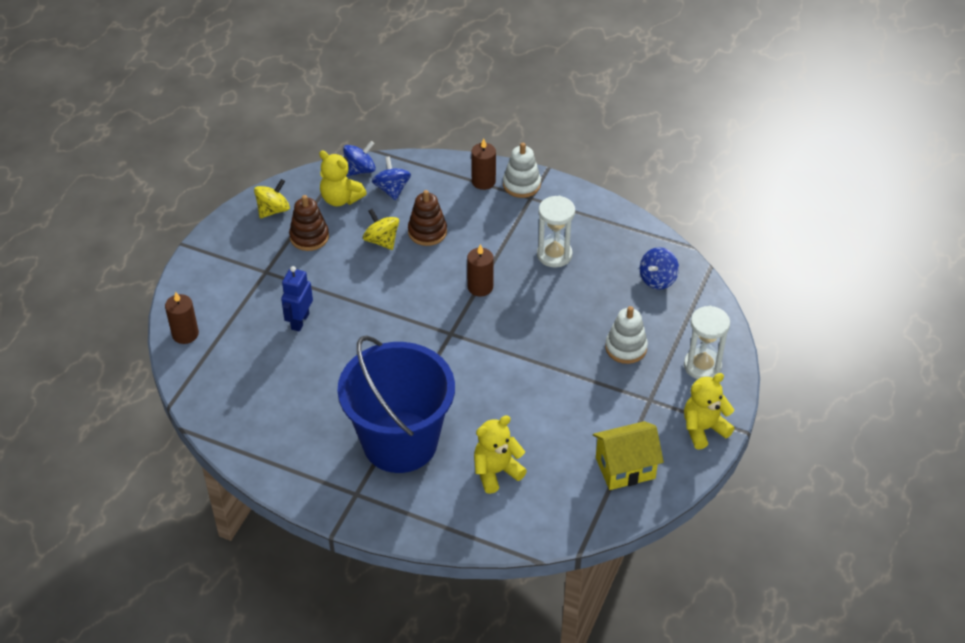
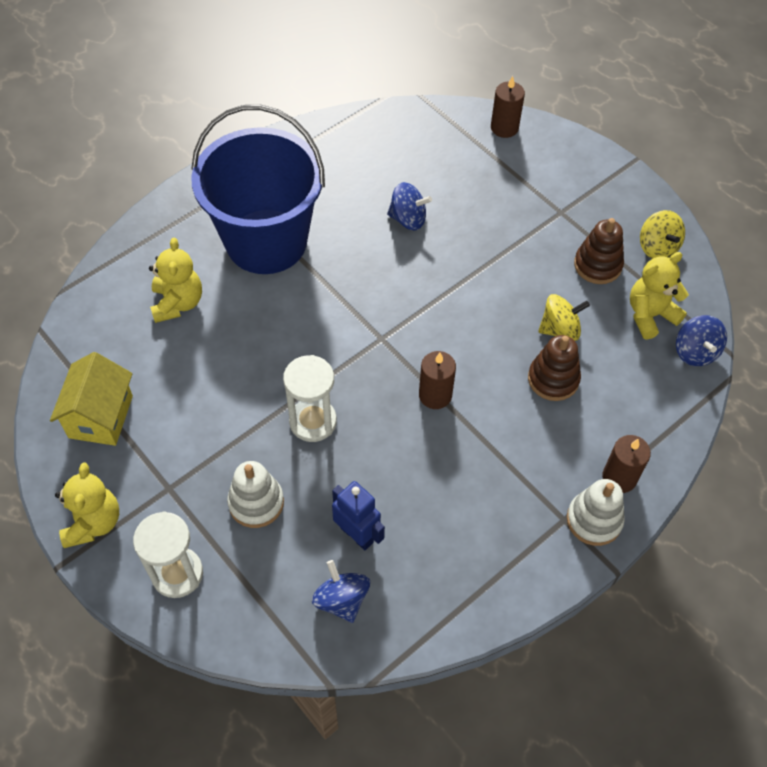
camera: 115 degrees right, 10 degrees up
blue robot [281,266,313,332] -> blue robot moved to [332,481,385,550]
blue spinning top [372,156,411,201] -> blue spinning top moved to [387,182,432,231]
white hourglass [537,196,575,267] -> white hourglass moved to [283,355,337,442]

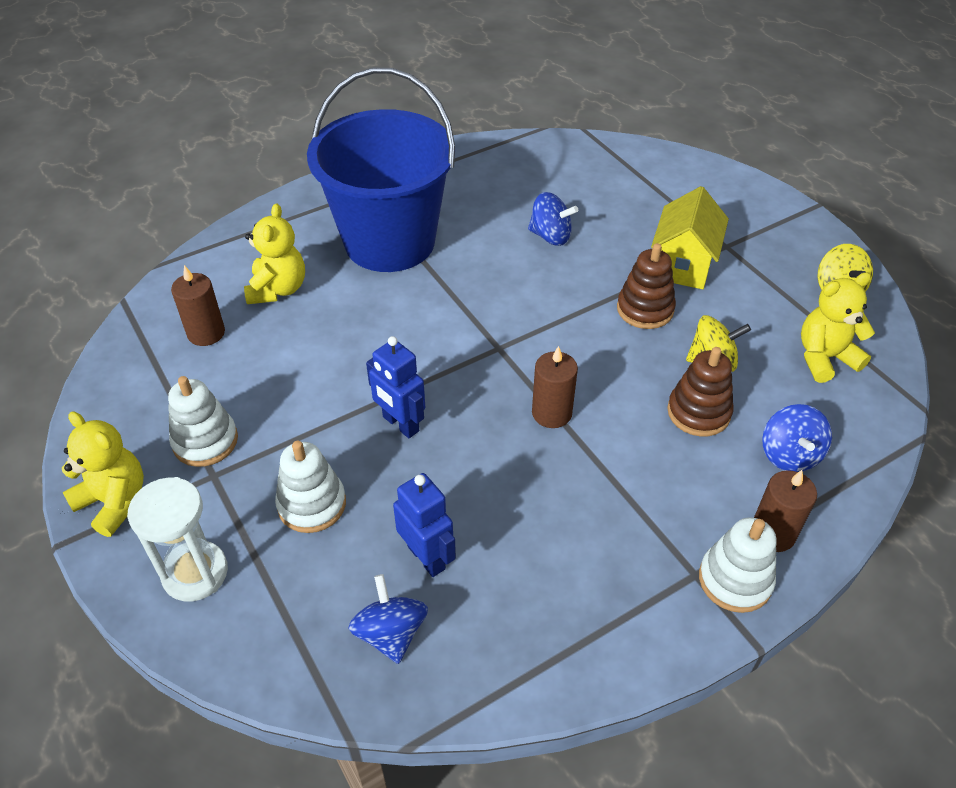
camera: 10 degrees right, 10 degrees down
yellow house [50,352,133,446] -> yellow house moved to [651,186,729,289]
yellow teddy bear [55,462,119,548] -> yellow teddy bear turned 60 degrees counterclockwise [62,411,144,537]
white hourglass [283,355,337,442] -> blue robot [366,336,425,438]
brown candle [491,76,525,138] -> brown candle moved to [171,265,225,346]
brown stacking toy [574,218,624,284] -> brown stacking toy moved to [617,243,676,329]
blue spinning top [676,315,727,366] -> blue spinning top moved to [762,404,832,472]
none -> white stacking toy [168,376,238,467]

